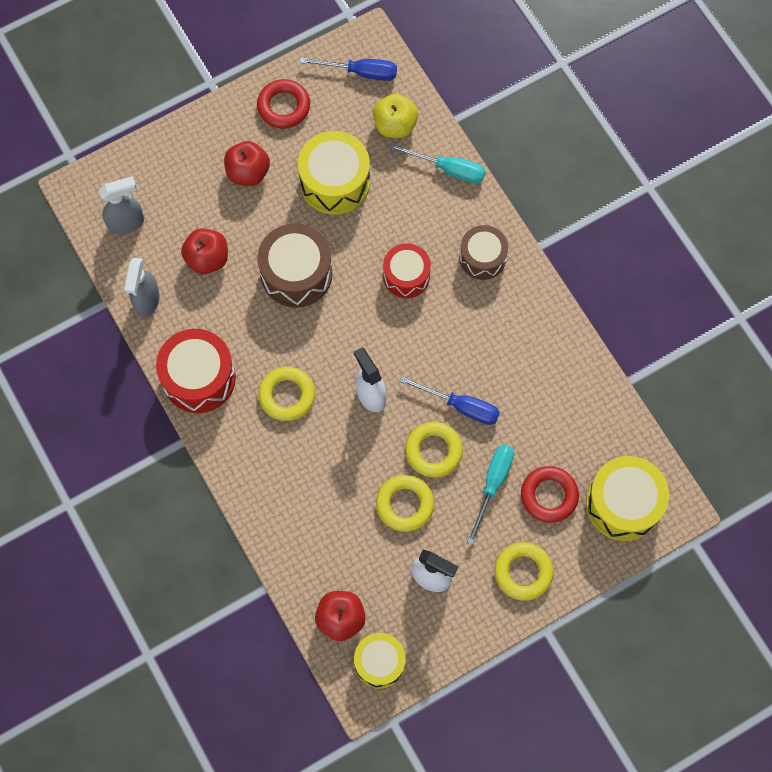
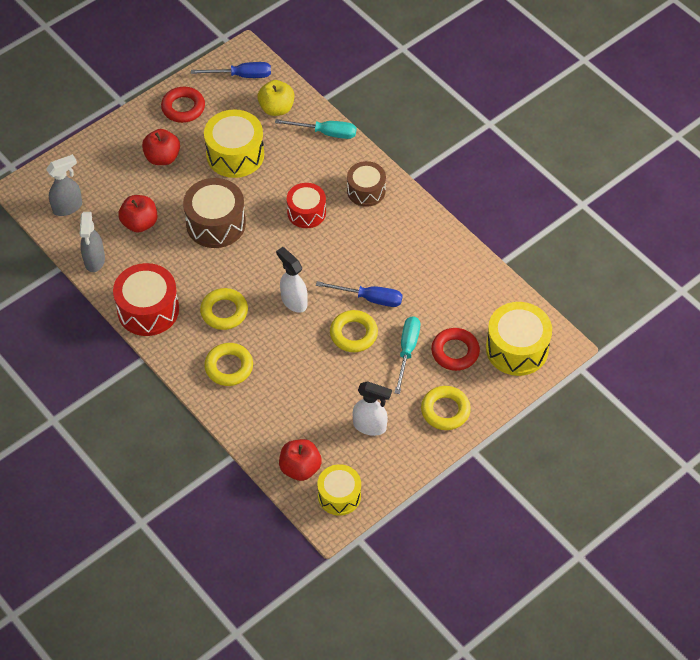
camera: 10 degrees left, 15 degrees down
yellow ring [376,475,434,532] -> yellow ring moved to [204,343,253,386]

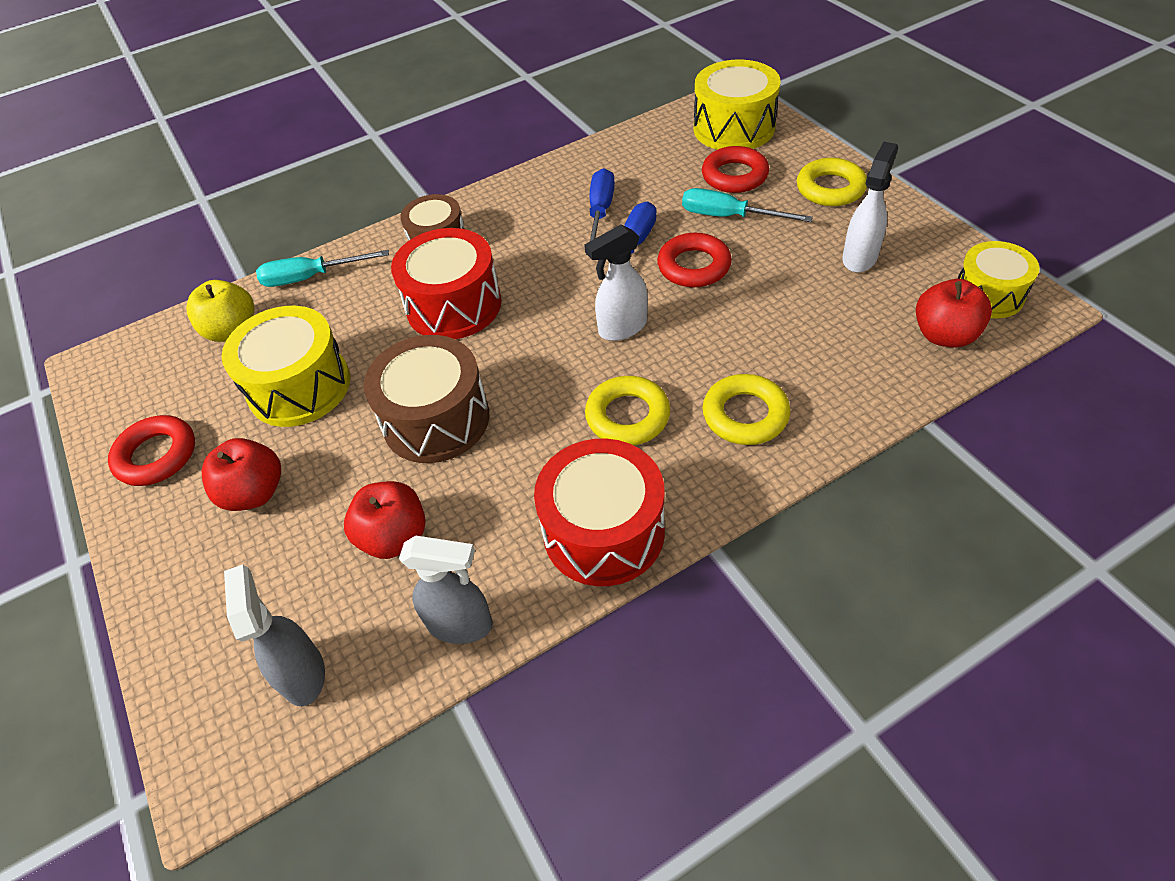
camera: 75 degrees left, 5 degrees down
blue screwdriver [191,62,271,78] -> blue screwdriver moved to [586,168,615,255]
turquoise screwdriver [275,119,356,139] -> turquoise screwdriver turned 120 degrees counterclockwise [256,250,389,287]
red drum [287,183,326,228] -> red drum [391,228,501,339], size x1.53
yellow ring [330,310,378,352] -> red ring [657,233,732,287]

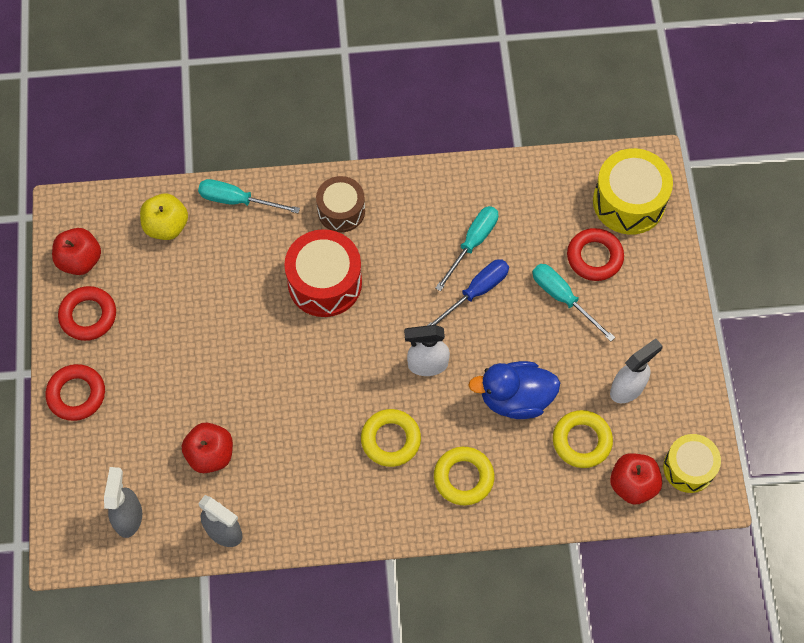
camera: 20 degrees right, 15 degrees up
red apple [201,438,281,511] -> red apple moved to [52,228,101,275]
yellow drum [222,306,350,427] -> none
brown drum [364,335,489,463] -> none
red drum [534,439,665,586] -> none
blue screwdriver [586,168,615,255] -> turquoise screwdriver [436,206,498,291]
red ring [657,233,732,287] -> red ring moved to [45,364,105,421]
yellow ring [797,158,867,206] -> yellow ring moved to [553,410,613,468]
none -> blue duck [468,361,560,419]

